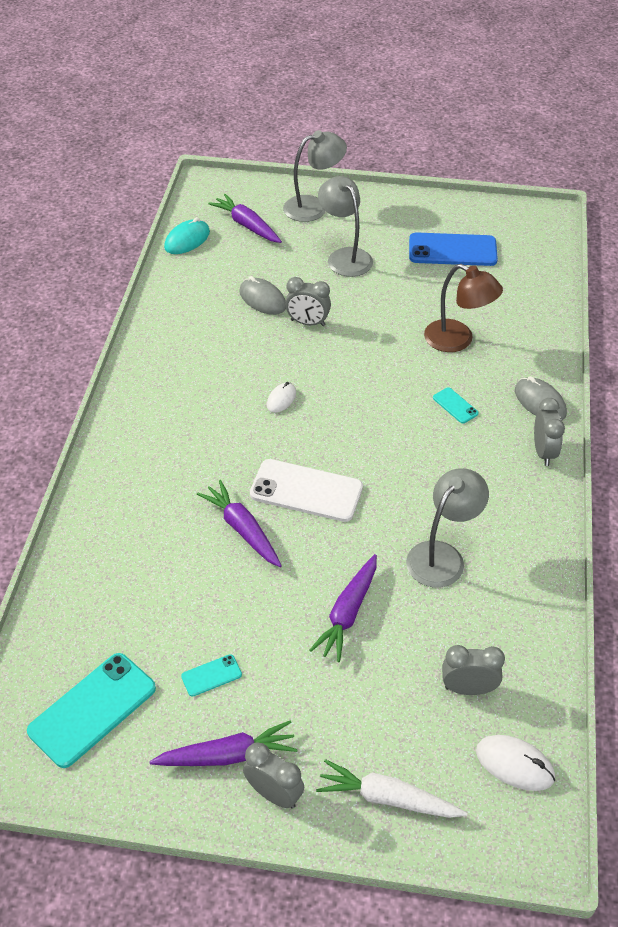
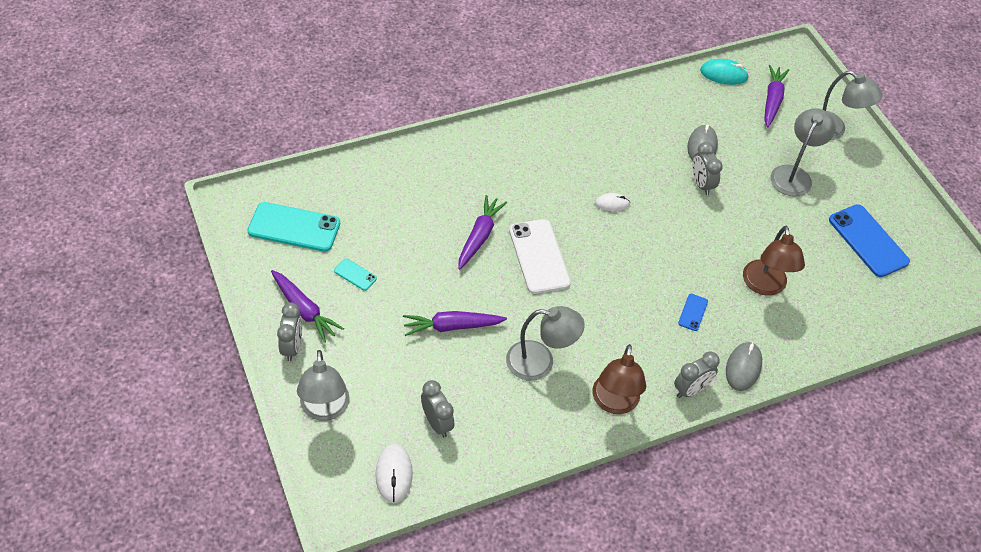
camera: 55 degrees right, 5 degrees up
white carrot [316,759,467,818] -> grey lamp [297,350,350,421]
turquoise phone [433,387,479,423] -> blue phone [678,294,708,331]
none -> brown lamp [593,344,646,414]

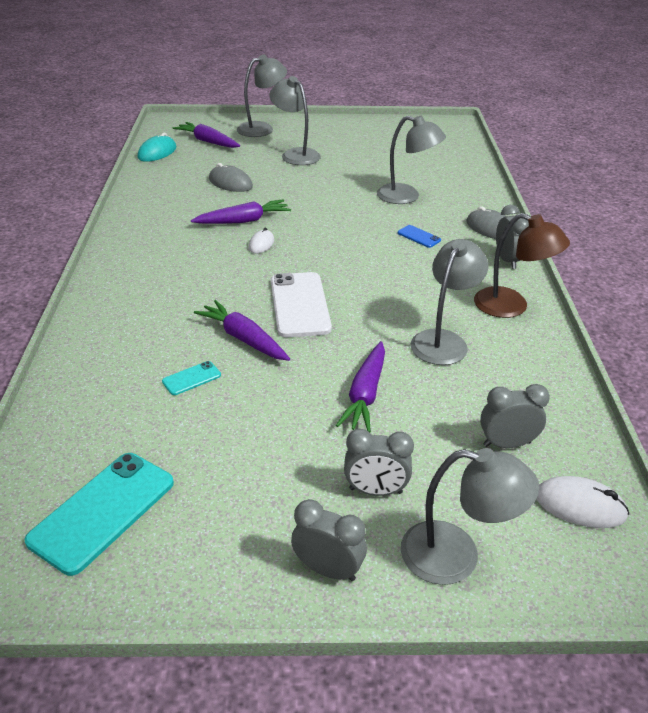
camera: 65 degrees left, 15 degrees down
purple carrot [271,270,344,343] -> purple carrot moved to [191,199,291,224]
turquoise phone [334,258,377,291] -> turquoise phone moved to [162,361,221,395]
white phone [509,219,571,294] -> white phone turned 75 degrees clockwise [271,272,332,337]
grey clock [692,142,723,195] -> grey clock moved to [344,429,414,496]
brown lamp [743,226,805,296] -> grey lamp [377,116,446,204]
blue phone [829,204,910,277] -> none

